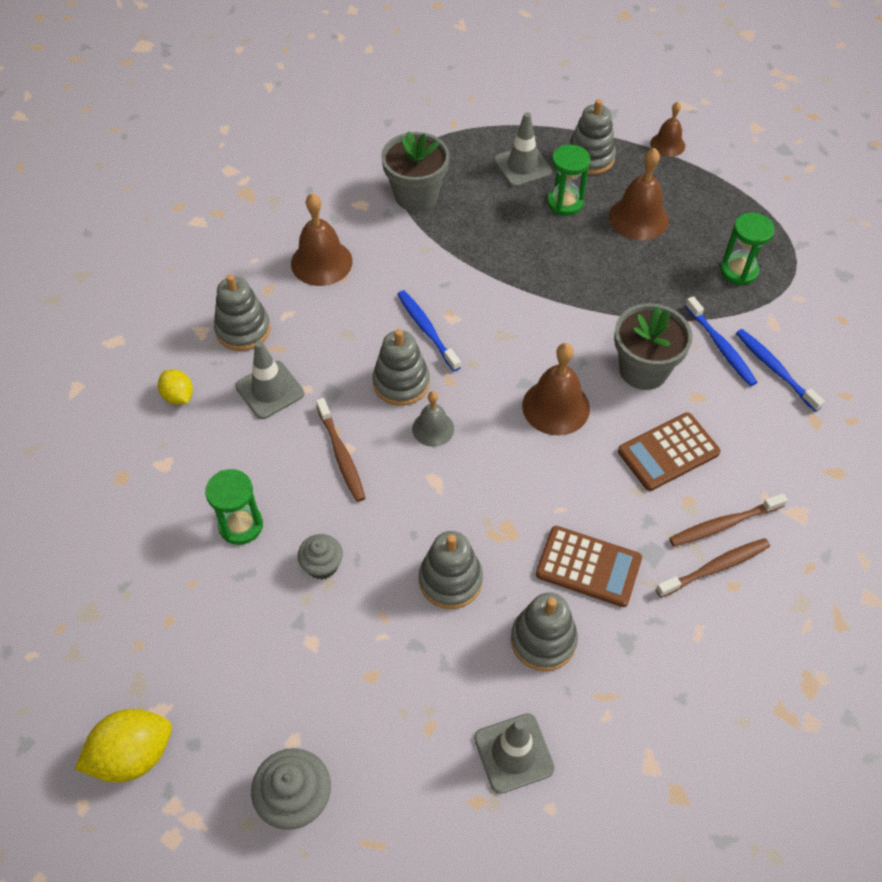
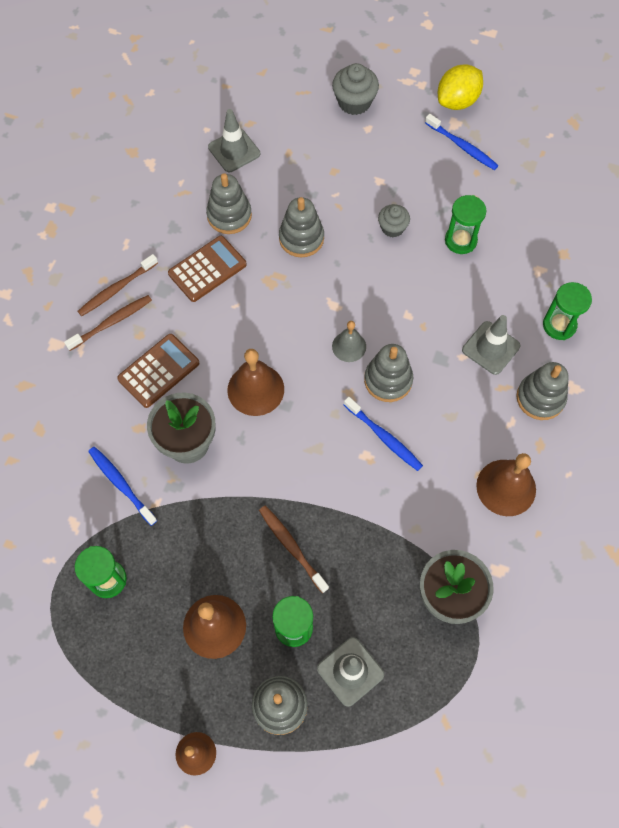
camera: 165 degrees right, 10 degrees up
yellow lemon [158,369,193,405] -> green hourglass [543,282,592,340]
brown toothbrush [316,398,365,502] -> brown toothbrush moved to [259,505,329,593]
brown calculator [536,526,642,607] -> brown calculator turned 135 degrees clockwise [168,236,247,302]
blue toothbrush [736,329,825,412] -> blue toothbrush moved to [425,114,499,170]

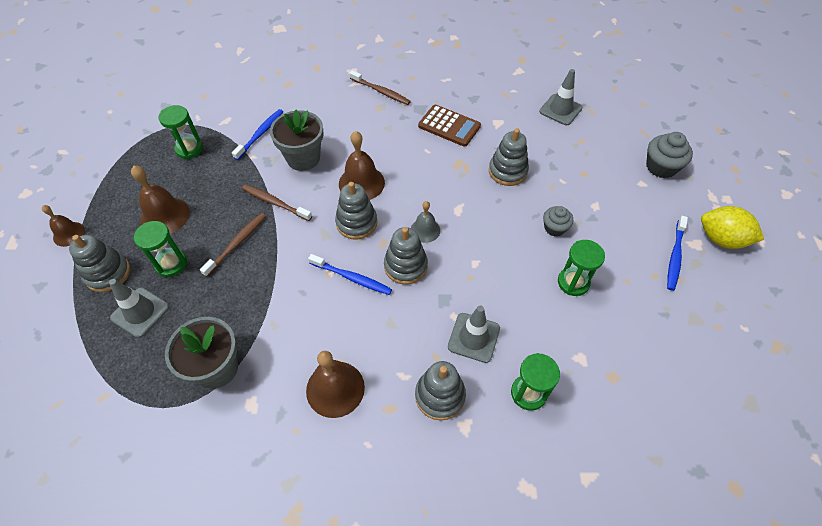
camera: 70 degrees right, 10 degrees down
brown toothbrush [77,254,158,316] -> brown toothbrush moved to [242,184,312,221]
brown calculator [117,334,199,408] -> none
grey stacking toy [206,173,252,234] -> grey stacking toy moved to [335,182,377,240]
blue toothbrush [344,397,423,471] -> blue toothbrush turned 90 degrees counterclockwise [308,254,392,295]

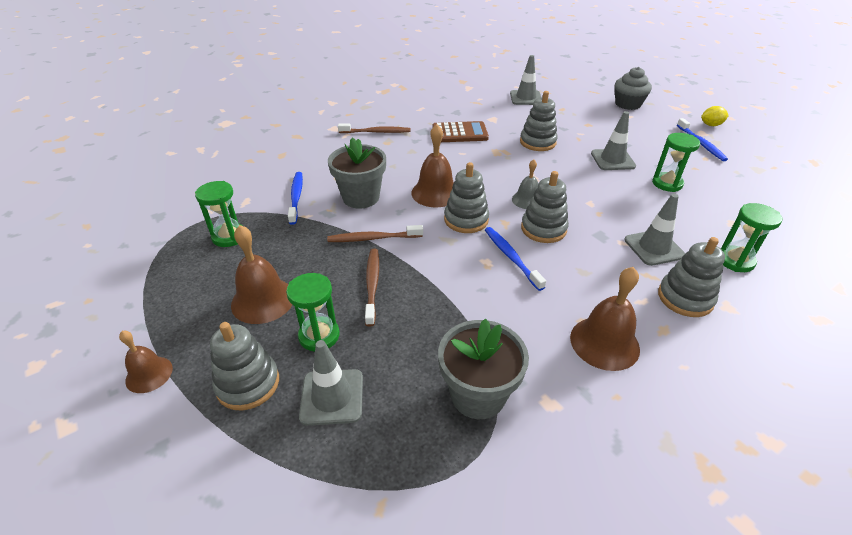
camera: 35 degrees left, 15 degrees down
blue toothbrush [308,254,392,295] -> blue toothbrush turned 105 degrees counterclockwise [485,227,546,291]
grey cupcake [543,206,573,237] -> grey traffic cone [591,111,636,170]
yellow lemon [701,206,764,249] -> yellow lemon [701,106,729,126], size x0.59

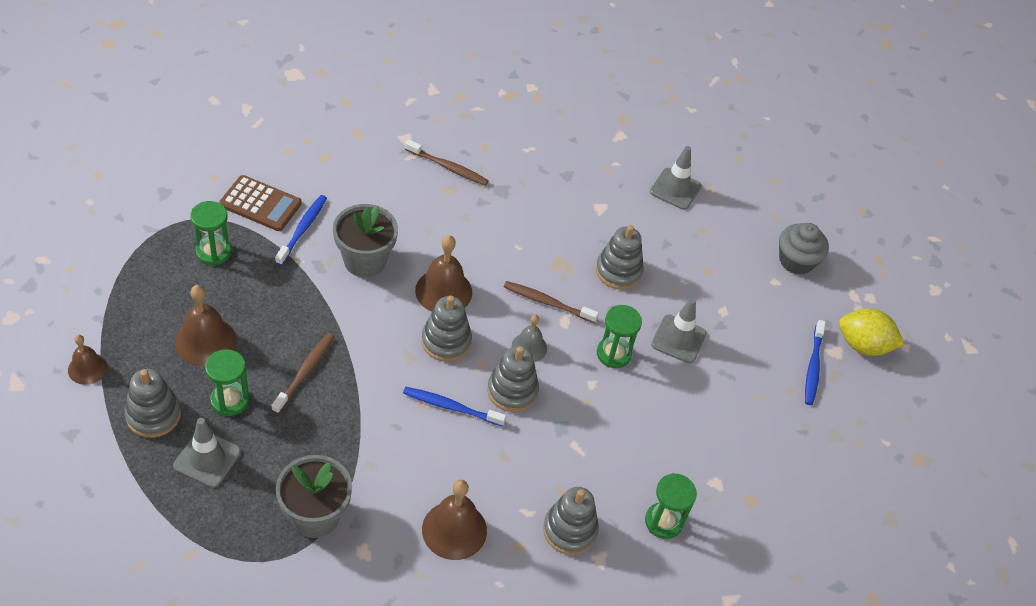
camera: 20 degrees right, 10 degrees up
brown toothbrush [327,225,423,242] -> brown toothbrush moved to [504,281,599,323]
brown calculator [433,121,489,142] -> brown calculator moved to [219,175,302,231]
blue toothbrush [485,227,546,291] -> blue toothbrush turned 75 degrees counterclockwise [403,387,506,427]
grey traffic cone [624,194,685,266] -> none
green hourglass [652,133,700,192] -> green hourglass moved to [597,305,642,368]
yellow lemon [701,106,729,126] -> yellow lemon [839,308,905,356], size x1.69

